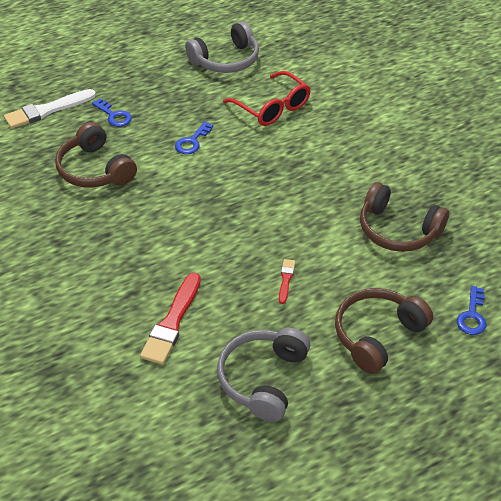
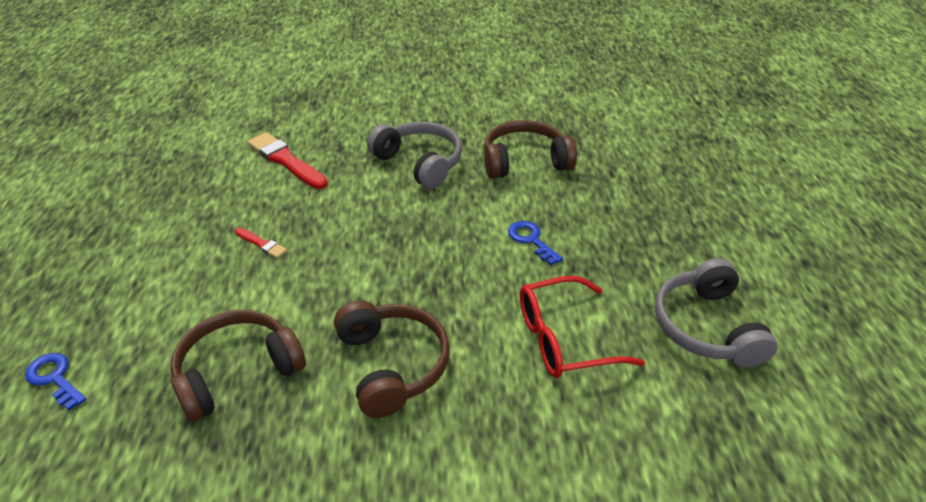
camera: 115 degrees right, 5 degrees down
white brush [4,89,96,129] -> none
blue key [92,99,132,127] -> none
grey headphones [217,328,310,422] -> grey headphones moved to [367,122,462,189]
brown headphones [335,288,433,374] -> brown headphones moved to [334,300,450,418]

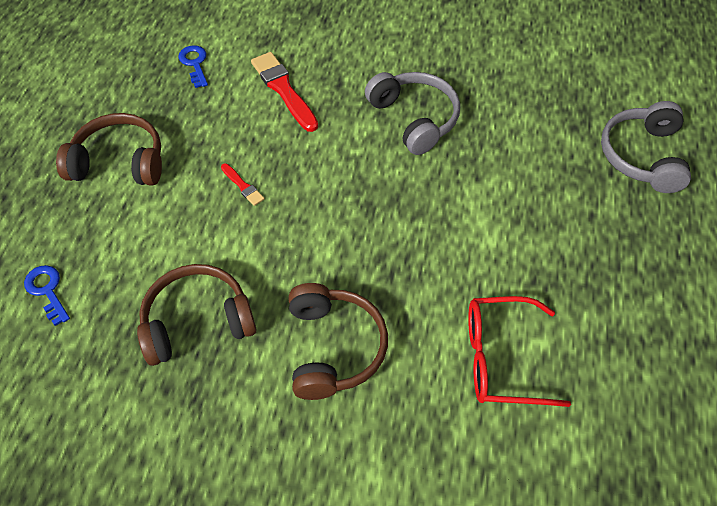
camera: 15 degrees right, 15 degrees up
brown headphones [484,120,577,179] -> brown headphones moved to [56,113,162,186]
blue key [508,221,563,265] -> blue key moved to [178,45,208,88]
grey headphones [655,258,777,368] -> grey headphones moved to [601,101,691,193]

